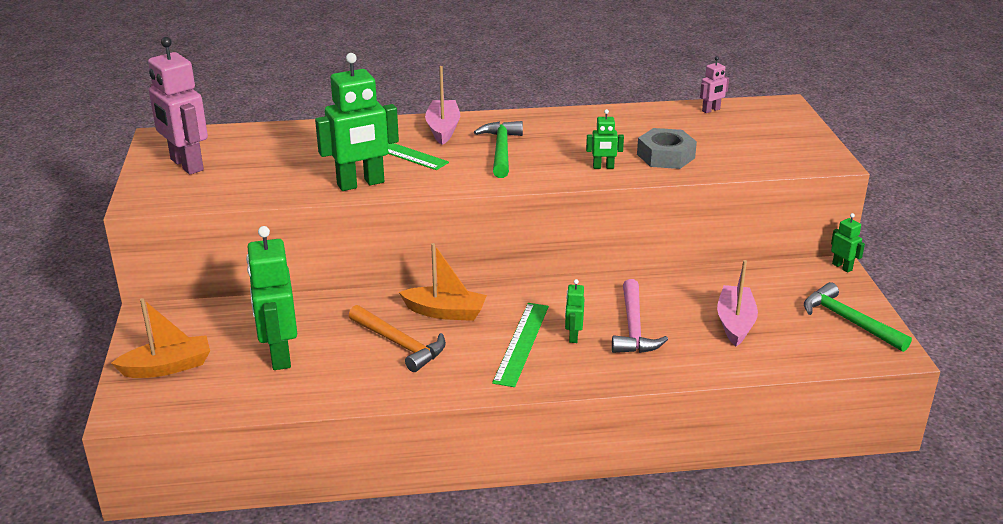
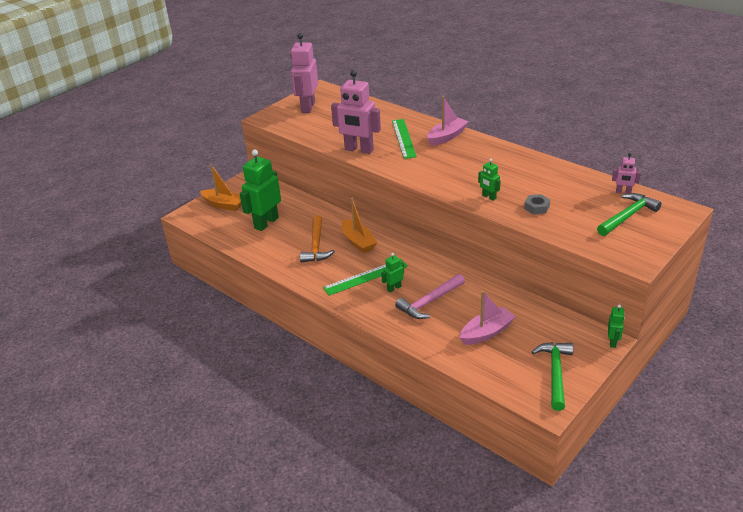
camera: 50 degrees right, 5 degrees up
green robot [315,53,399,191] -> pink robot [331,70,381,154]
green hammer [474,121,523,178] -> green hammer moved to [597,193,662,236]
grey nut [637,128,697,169] -> grey nut [524,194,550,215], size x0.61

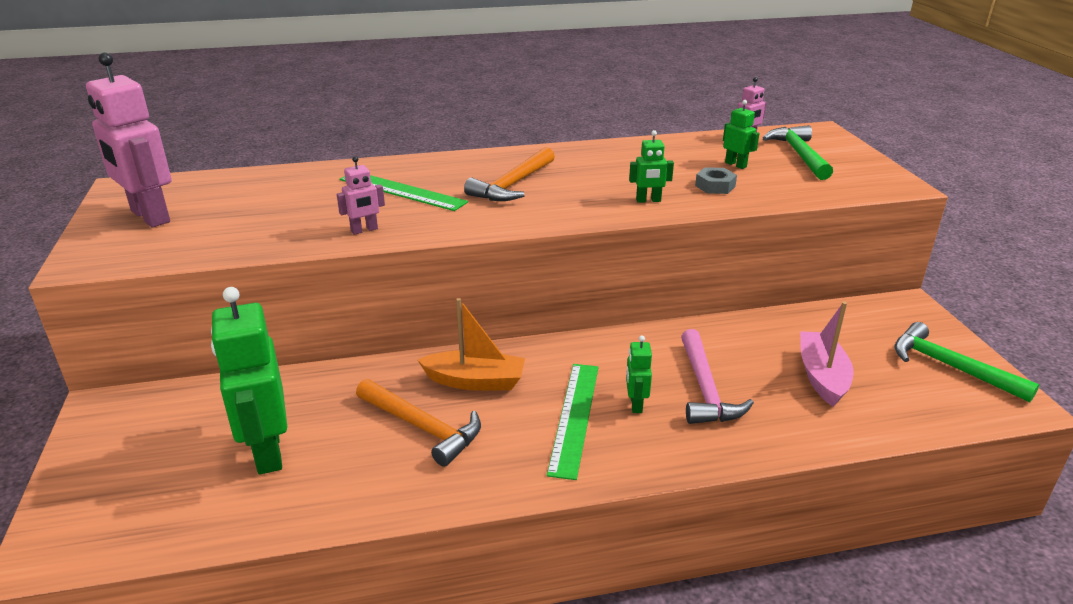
camera: 55 degrees left, 5 degrees down
orange boat [200,164,242,211] -> none
pink robot [331,70,381,154] -> pink robot [337,156,385,235], size x0.47
pink boat [427,96,468,146] -> none
green robot [608,304,625,348] -> green robot moved to [723,100,759,169]
none -> orange hammer [464,147,555,201]

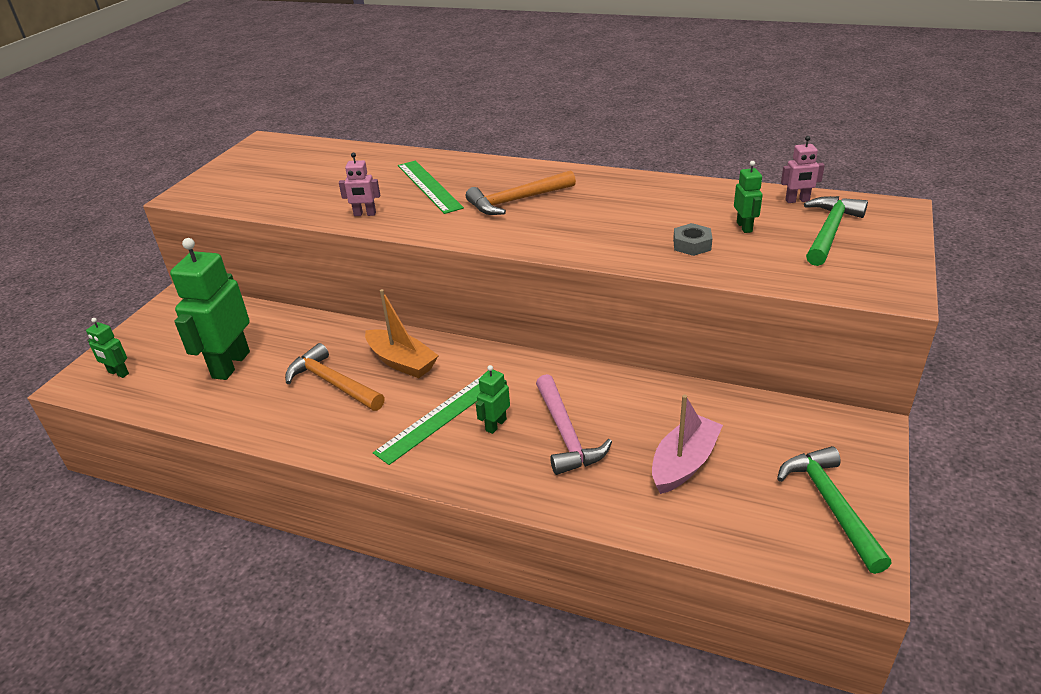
camera: 35 degrees right, 5 degrees up
pink robot [86,52,172,227] -> none
orange hammer [356,379,481,467] -> orange hammer turned 150 degrees clockwise [285,343,385,411]
green robot [629,130,674,203] -> green robot moved to [86,318,129,378]
pink hammer [681,329,754,424] -> pink hammer turned 45 degrees counterclockwise [536,374,612,475]

